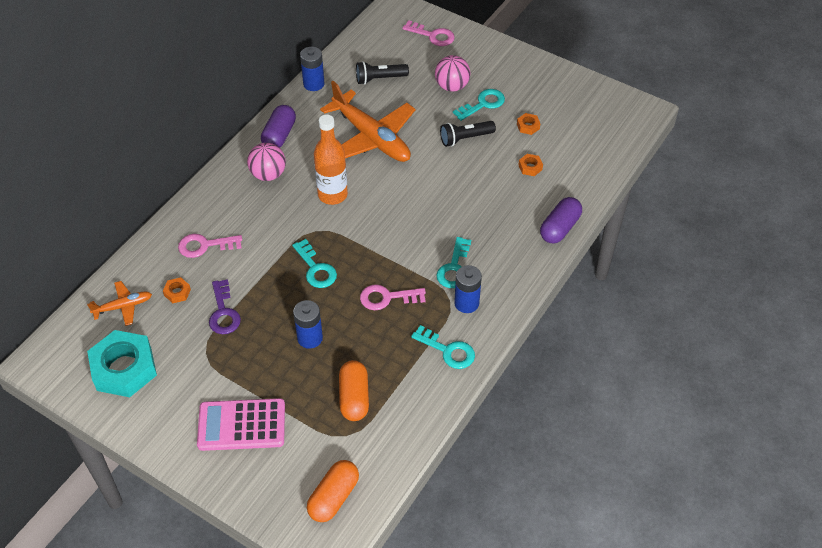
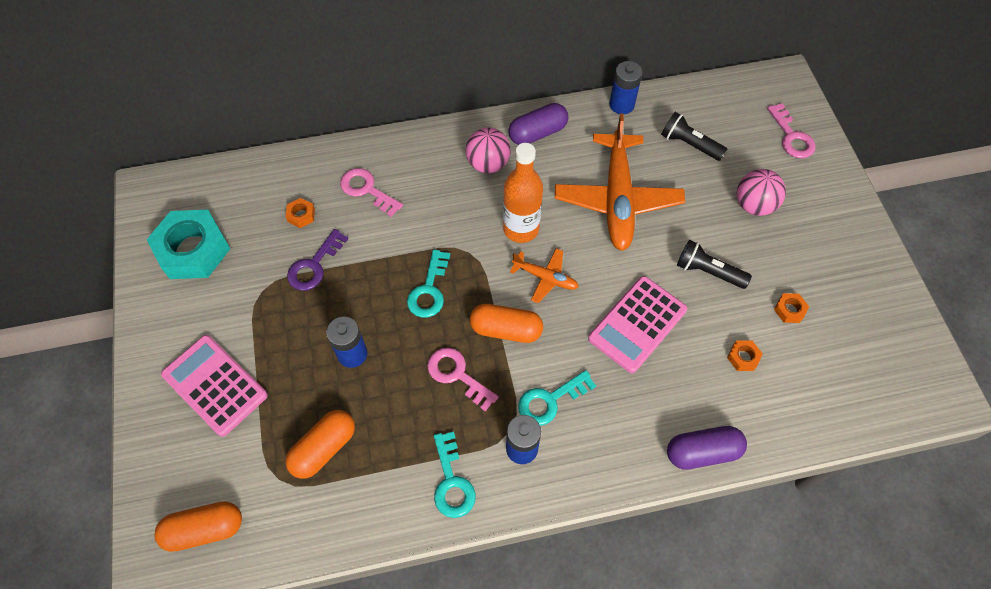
camera: 45 degrees right, 10 degrees up
orange plane [87,281,152,326] -> orange plane moved to [510,248,579,303]
turquoise key [453,89,505,121] -> none
none -> orange capsule [470,304,543,343]
none -> pink calculator [588,276,687,373]

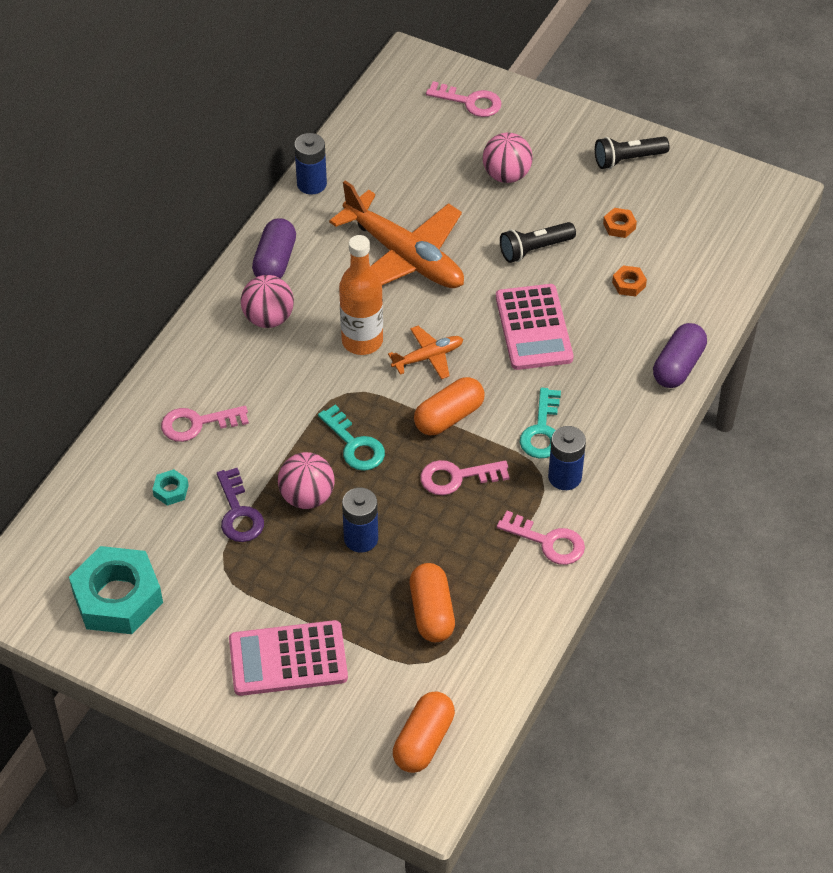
camera: 50 degrees left, 10 degrees down
orange nut [286,198,315,228] -> turquoise nut [152,469,189,505]
turquoise key [434,431,476,518] -> pink key [497,511,585,565]
black flashlight [661,112,727,161] -> black flashlight moved to [595,137,669,169]
none -> pink ball [278,452,335,509]

